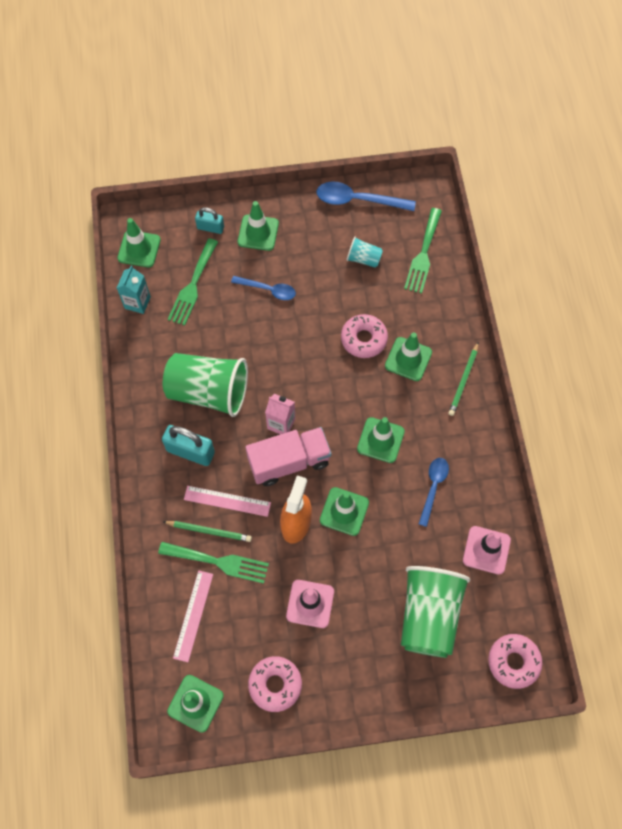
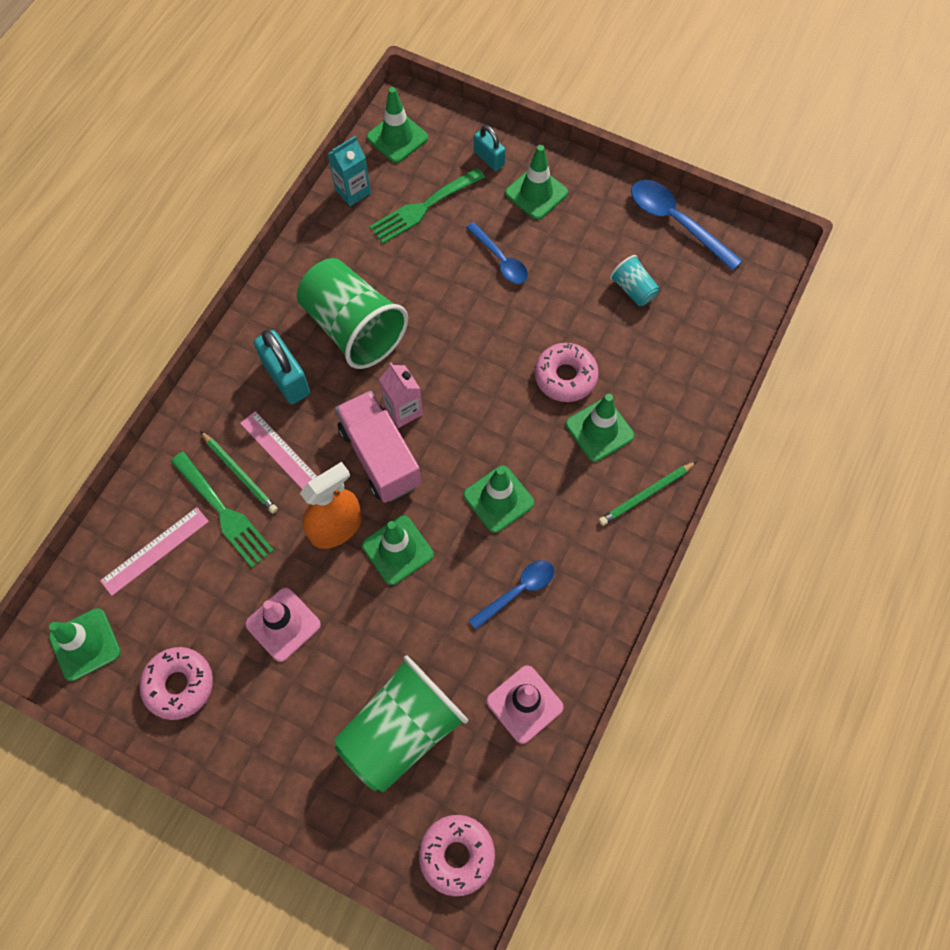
camera: 35 degrees right, 0 degrees up
pink truck [246,427,331,486] -> pink truck turned 135 degrees counterclockwise [335,390,421,503]
green fork [404,208,442,294] -> none

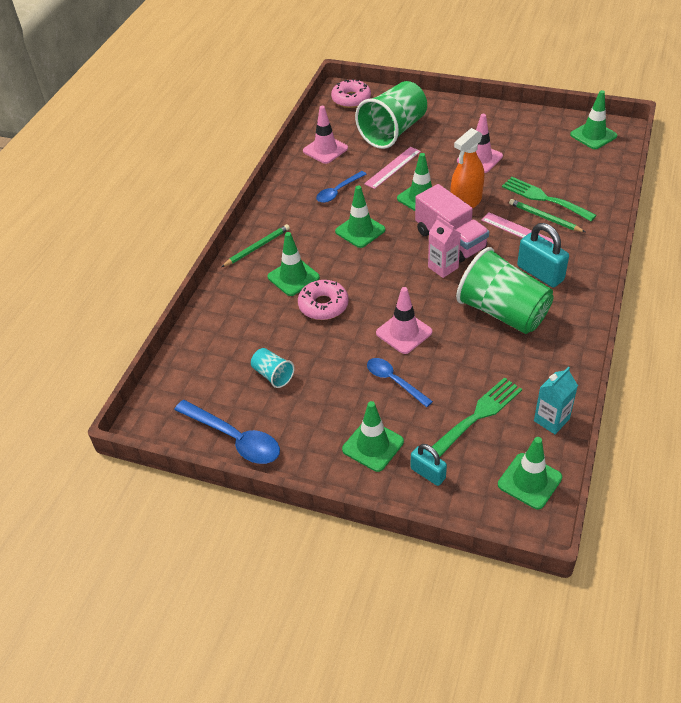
camera: 175 degrees right, 20 degrees down
pink ruler [100,507,209,596] -> pink ruler moved to [364,147,421,189]
pink donut [139,647,213,720] -> none
none -> pink traffic cone [376,287,432,354]

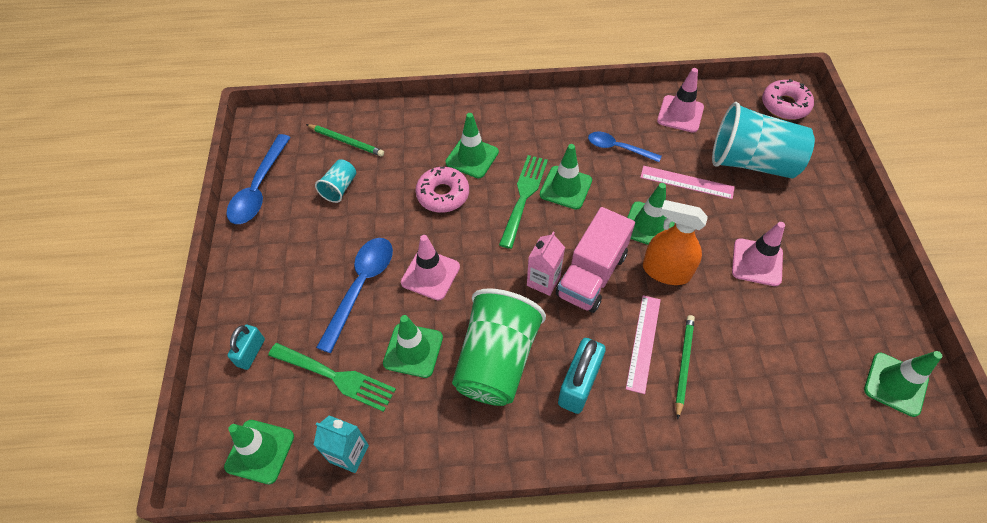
camera: 65 degrees right, 10 degrees up
green pencil [221,224,290,267] -> green pencil moved to [306,124,384,156]
green traffic cone [342,401,404,472] -> green traffic cone moved to [383,315,443,378]
green cup [355,81,427,149] -> turquoise cup [712,102,815,178]
blue spoon [367,358,433,407] -> blue spoon [316,238,393,353], size x1.54
green fork [502,177,597,221] -> green fork moved to [499,155,548,249]

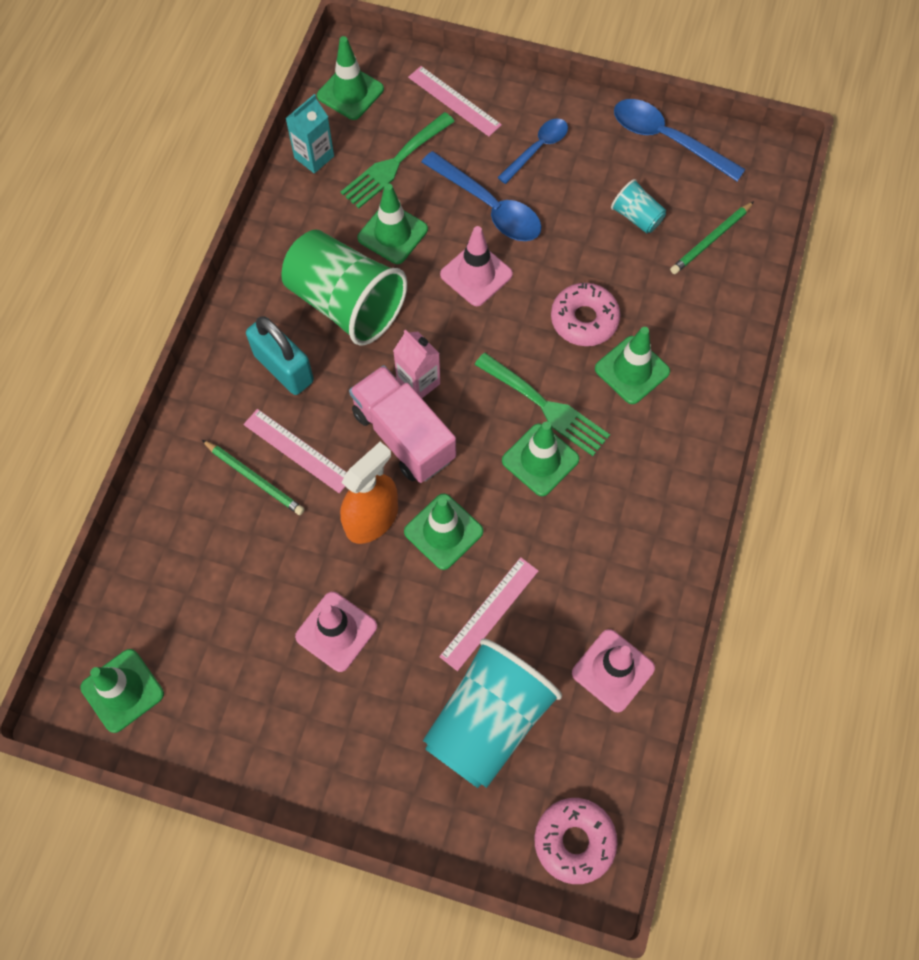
camera: 110 degrees right, 10 degrees up
turquoise padlock [227,325,265,370] -> pink ruler [408,66,502,137]
blue spoon [588,132,661,162] -> blue spoon moved to [498,119,568,184]

